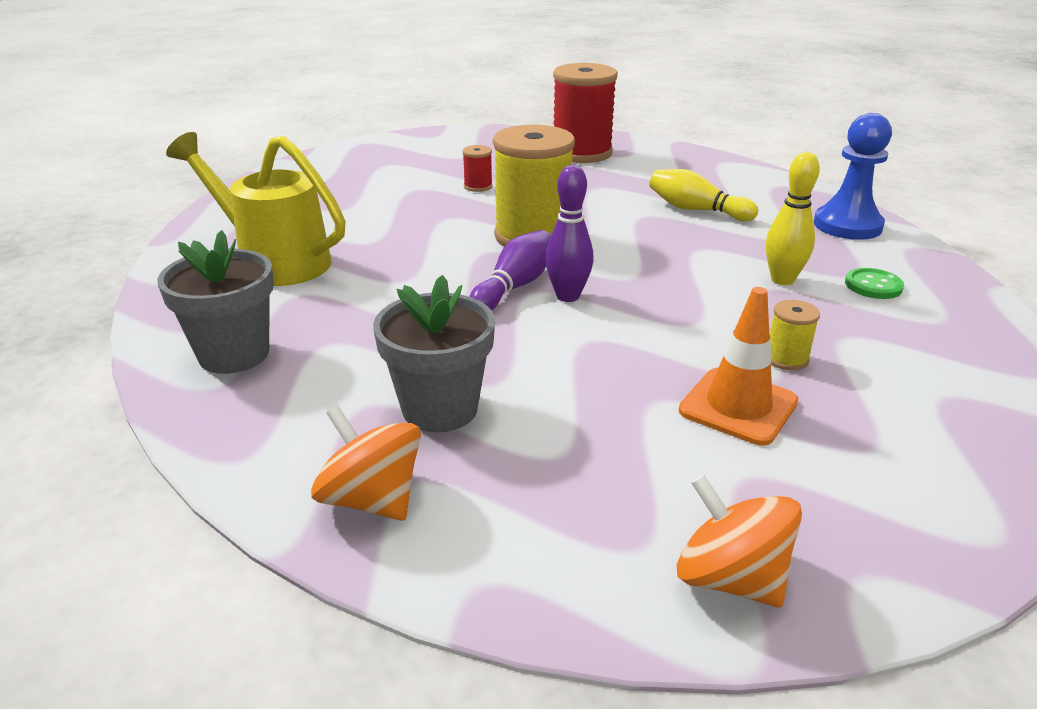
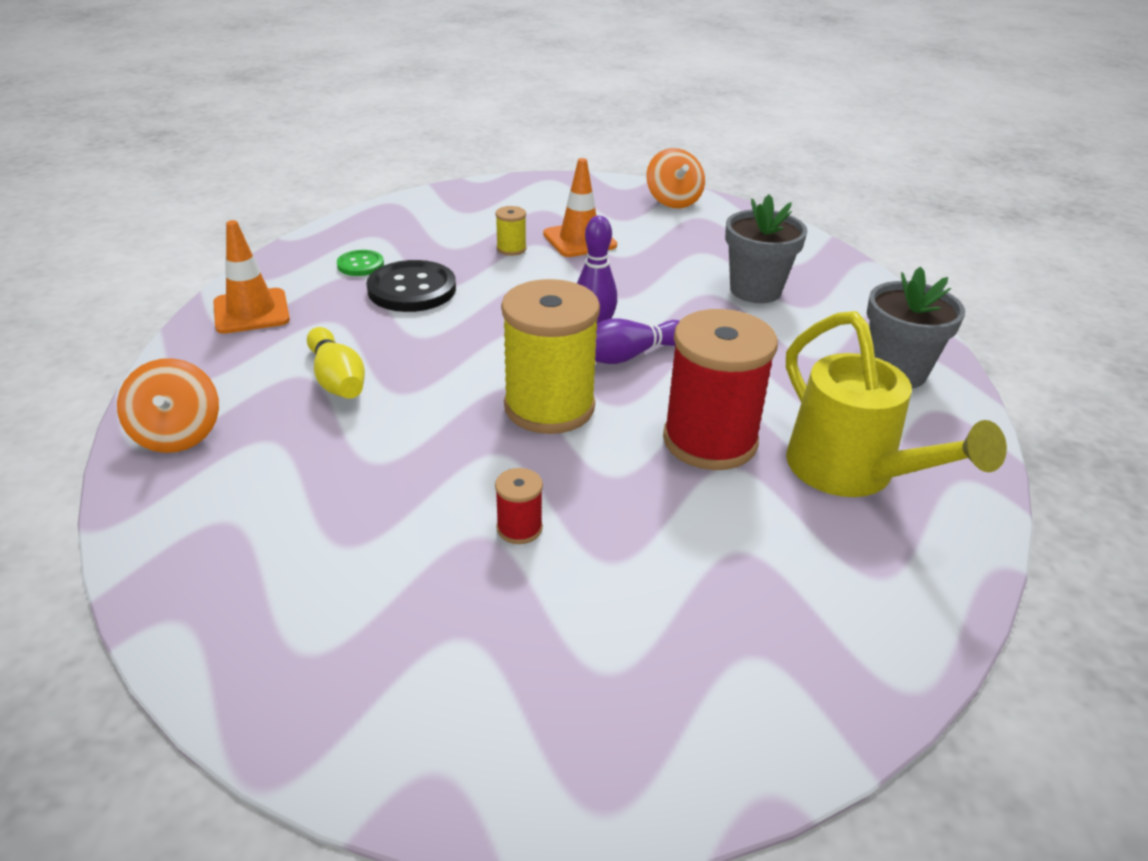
camera: 150 degrees left, 5 degrees up
orange spinning top [311,405,421,521] -> orange spinning top moved to [117,358,219,453]
red spool [553,63,618,163] -> red spool moved to [663,309,778,470]
yellow bowling pin [766,152,820,285] -> black button [367,260,456,312]
blue pawn [814,113,892,240] -> orange traffic cone [213,220,290,334]

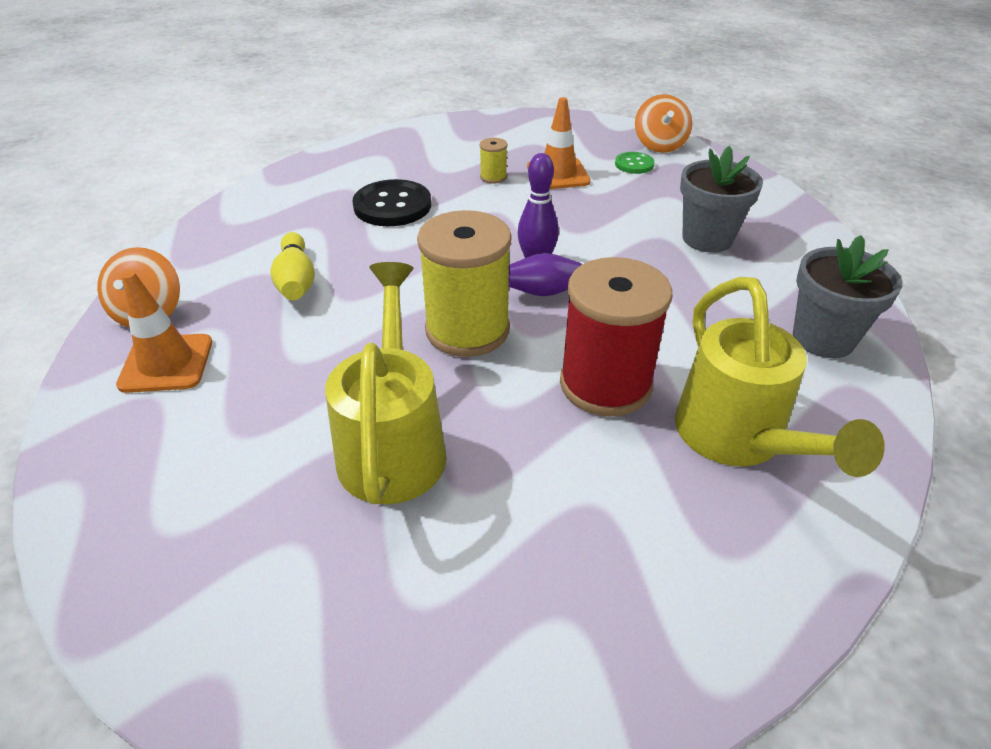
camera: 15 degrees right, 5 degrees up
orange traffic cone [213,220,290,334] -> orange traffic cone moved to [116,271,212,393]
green button [337,250,384,276] -> green button moved to [615,152,655,174]
red spool [495,468,543,544] -> yellow watering can [325,262,447,504]

